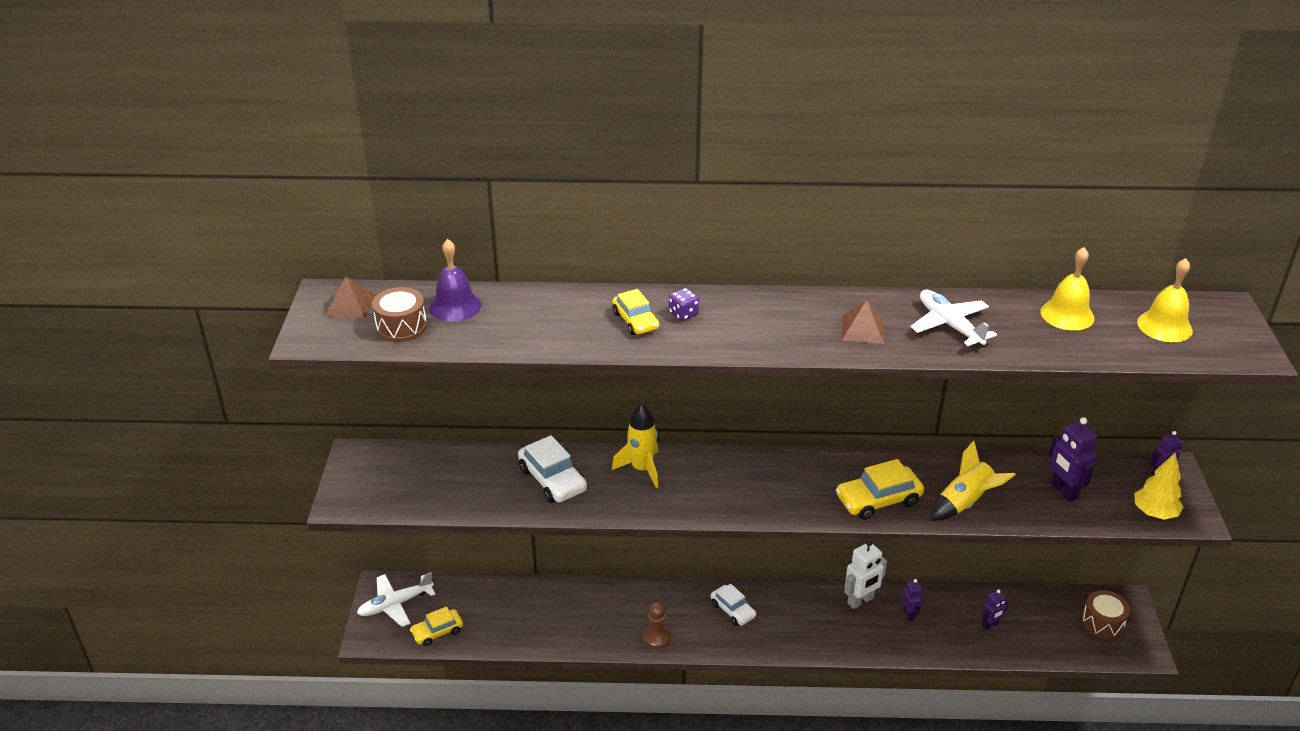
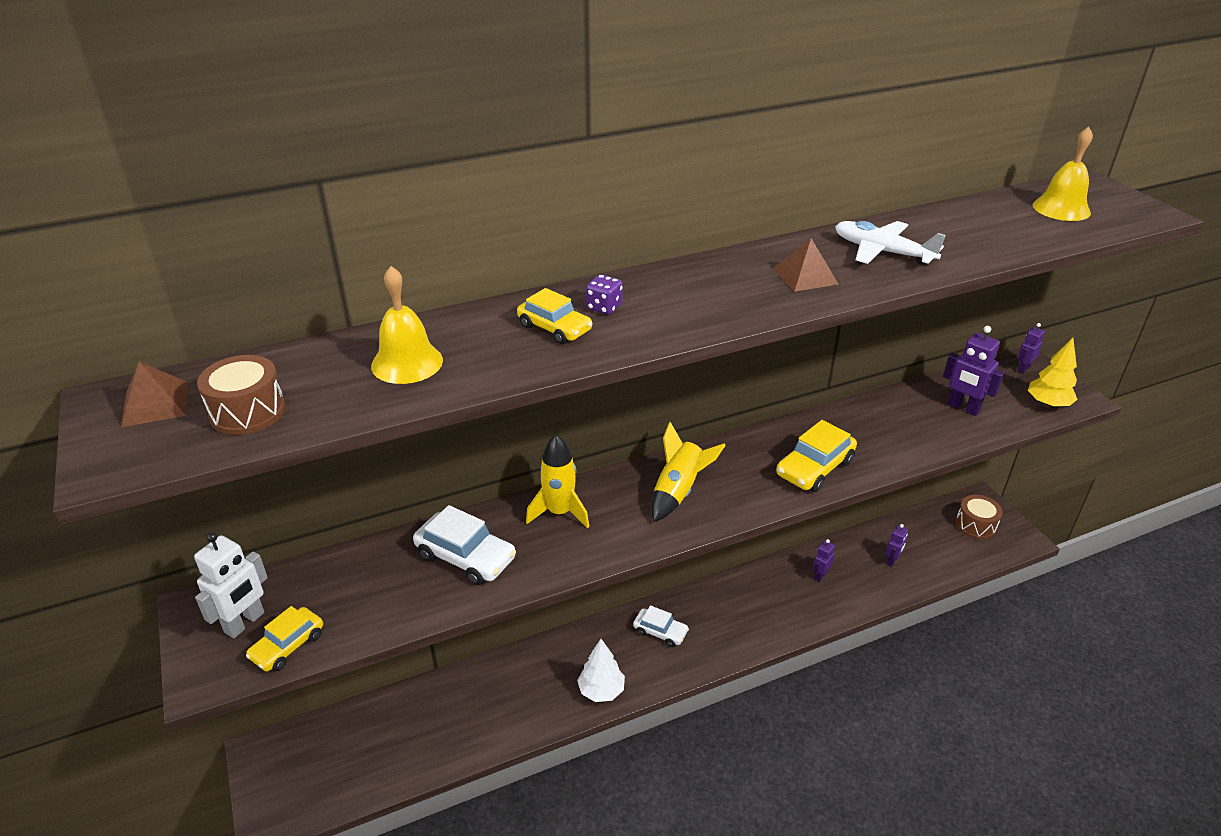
camera: 25 degrees left, 0 degrees up
white plane [357,572,436,627] -> none
yellow car [410,606,463,646] -> yellow car moved to [246,606,323,671]
purple bell [429,239,481,322] -> none
brown pawn [643,602,671,649] -> white tree [577,639,625,702]
white robot [844,541,887,609] -> white robot moved to [194,532,268,638]
purple robot [902,579,922,621] -> purple robot turned 105 degrees counterclockwise [813,539,835,582]
yellow rocket [930,441,1016,521] -> yellow rocket moved to [651,422,726,522]
yellow bell [1041,247,1094,331] -> yellow bell moved to [371,266,443,384]

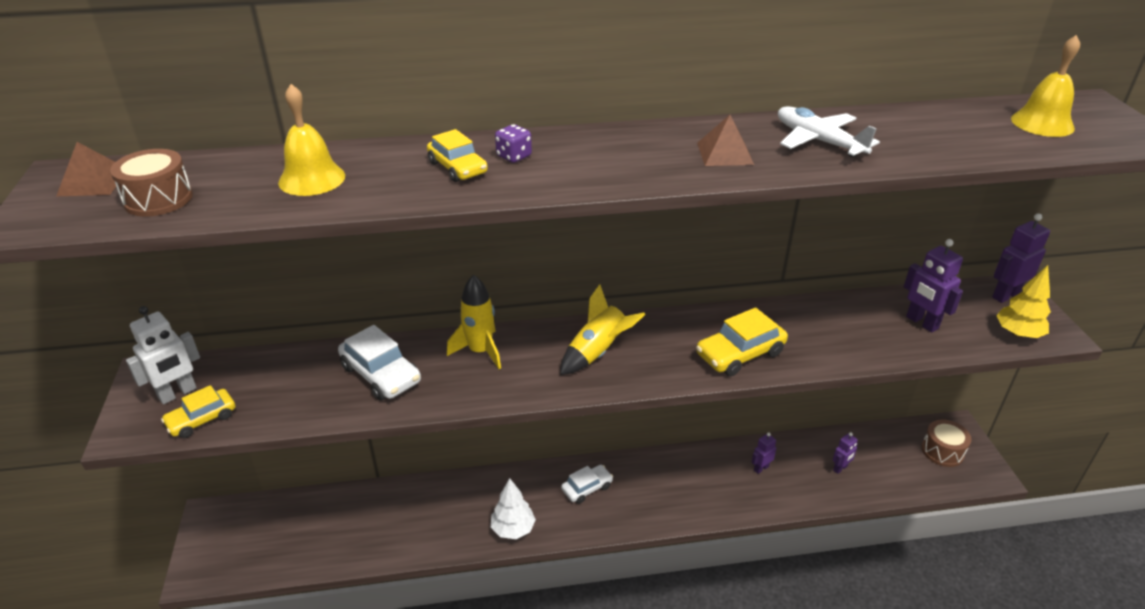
camera: 15 degrees right, 0 degrees up
white car [633,605,689,647] -> white car turned 75 degrees counterclockwise [561,465,613,504]
purple robot [1017,323,1045,374] -> purple robot [992,213,1050,303], size x1.68

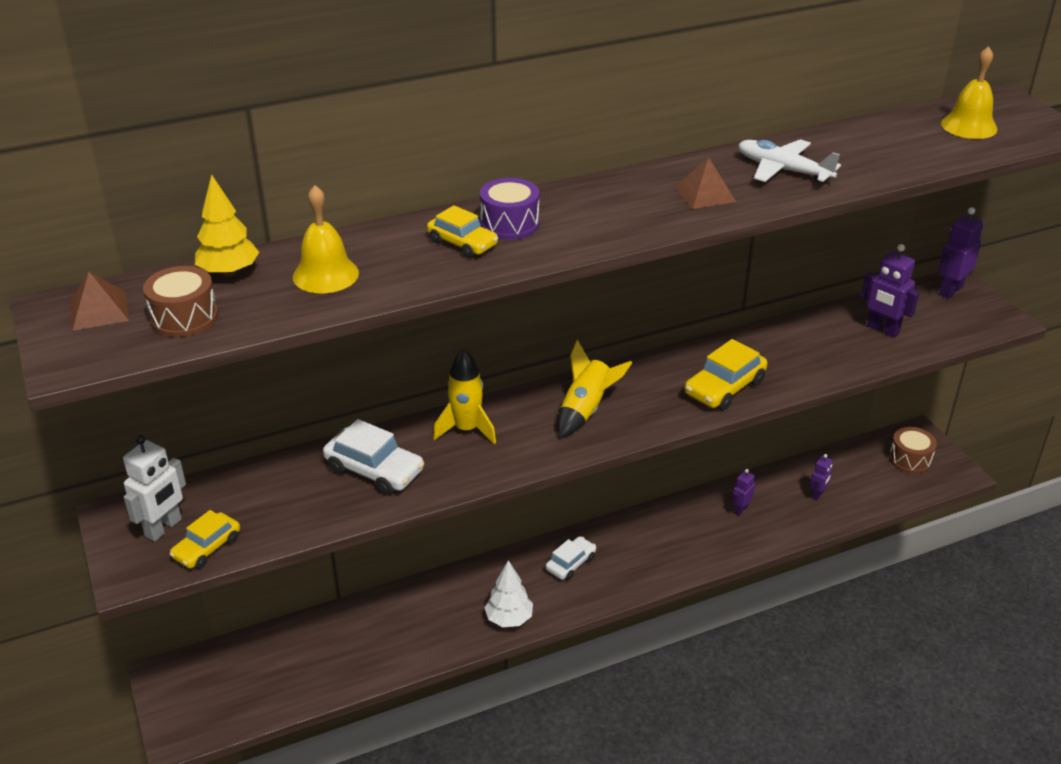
camera: 15 degrees left, 0 degrees up
purple dice [495,124,532,163] -> purple drum [480,178,539,240]
yellow tree [996,265,1051,338] -> yellow tree moved to [195,174,259,277]

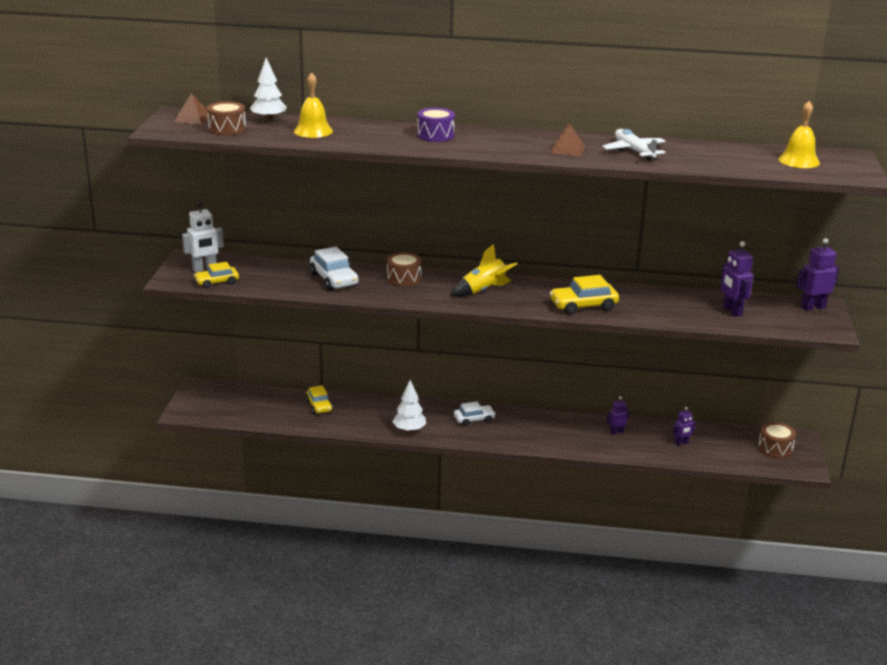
camera: 30 degrees right, 10 degrees down
yellow tree [195,174,259,277] -> white tree [250,58,287,121]
yellow car [427,205,498,258] -> yellow car moved to [306,385,333,414]
yellow rocket [433,349,496,444] -> brown drum [387,252,422,287]

